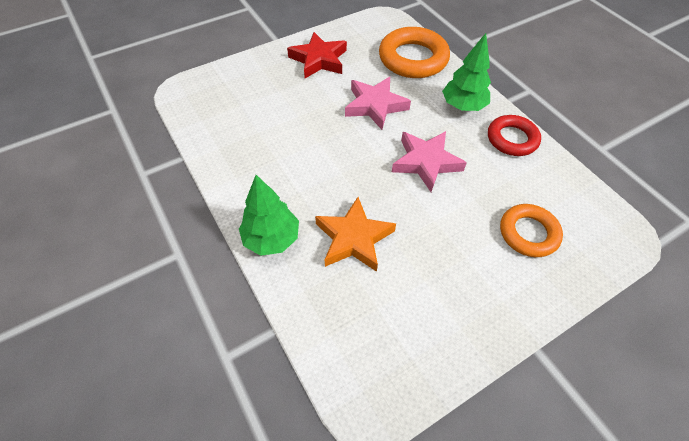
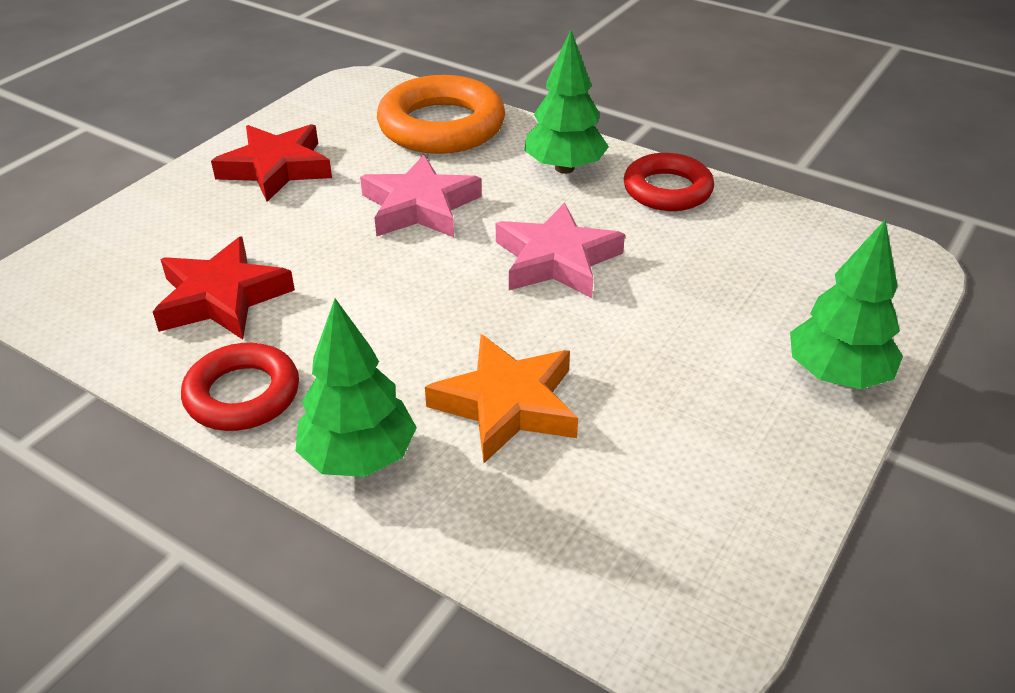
camera: 25 degrees left, 15 degrees down
orange ring [500,204,563,257] -> none
none -> red star [153,236,295,339]
none -> red ring [181,343,299,431]
none -> green tree [790,220,903,389]

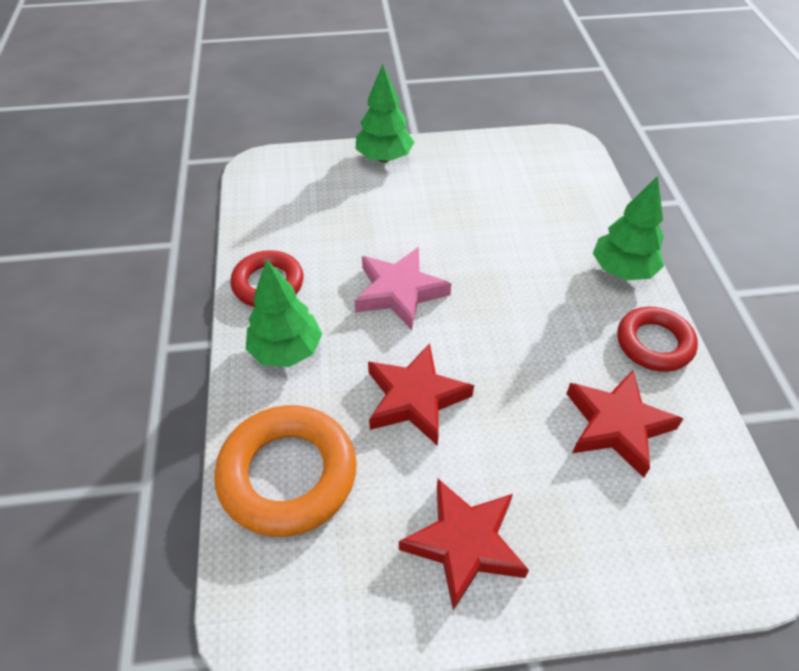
camera: 130 degrees left, 10 degrees up
pink star [360,154,482,237] -> red star [368,343,474,446]
orange star [425,334,578,463] -> none

